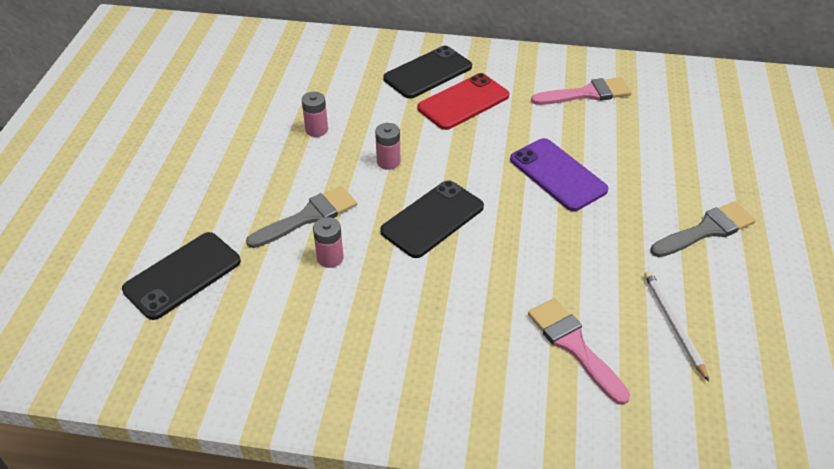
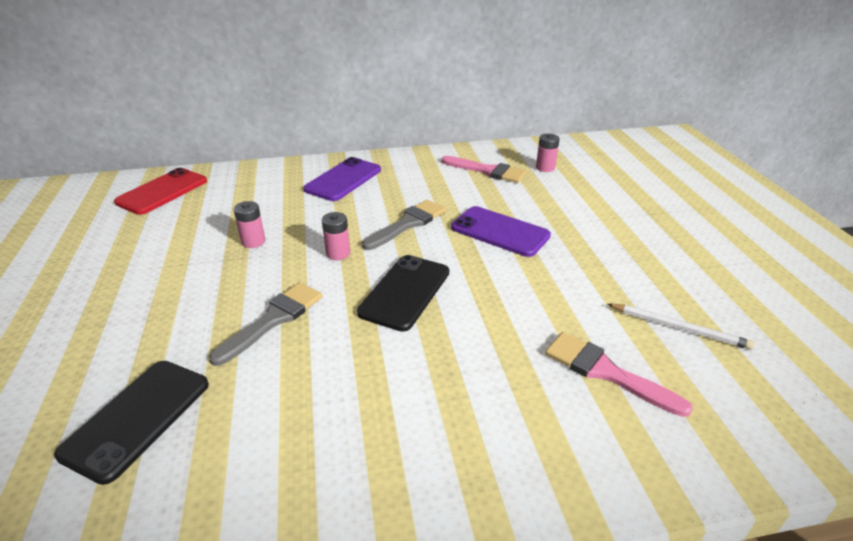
camera: 20 degrees left, 10 degrees down
pink battery [313,217,344,268] -> pink battery moved to [536,134,560,172]
black phone [383,46,472,99] -> purple phone [303,157,381,201]
red phone [417,73,509,130] -> red phone moved to [114,168,207,215]
pink brush [531,77,631,105] -> pink brush turned 60 degrees clockwise [441,156,527,183]
white pencil [644,271,709,382] -> white pencil turned 150 degrees clockwise [608,304,754,350]
grey brush [651,201,756,257] -> grey brush moved to [362,200,446,250]

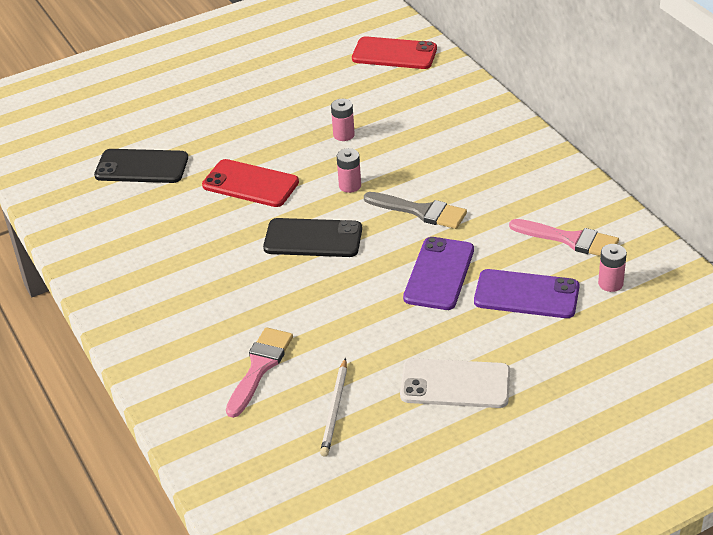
camera: 75 degrees right, 5 degrees up
grey brush [209,282,323,366] -> red phone [202,159,299,207]
purple phone [303,157,381,201] -> purple phone moved to [474,269,580,318]
pink brush [441,156,527,183] -> pink brush turned 75 degrees counterclockwise [509,219,619,256]
none -> white phone [400,358,510,408]

